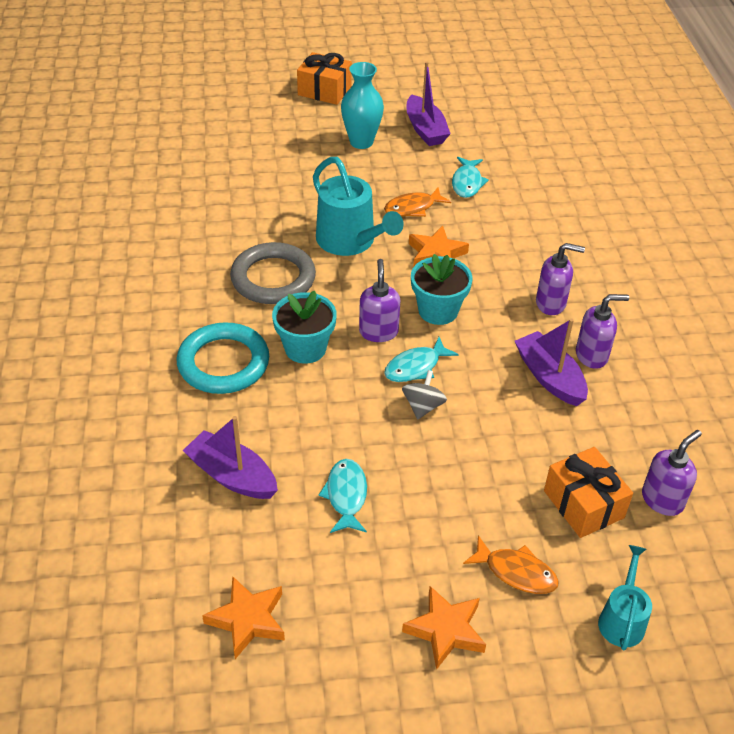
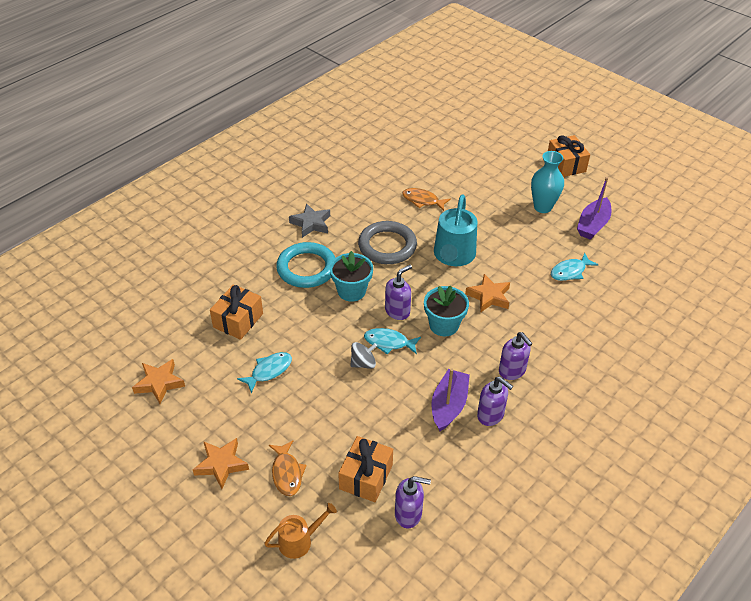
camera: 50 degrees right, 0 degrees up
purple boat [183,416,278,499] -> orange gift [210,284,263,340]
orange fish [384,187,451,217] -> orange fish moved to [402,188,451,211]
turquoise watering can [598,545,652,650] -> orange watering can [264,503,337,559]
none -> grey star [289,203,330,238]

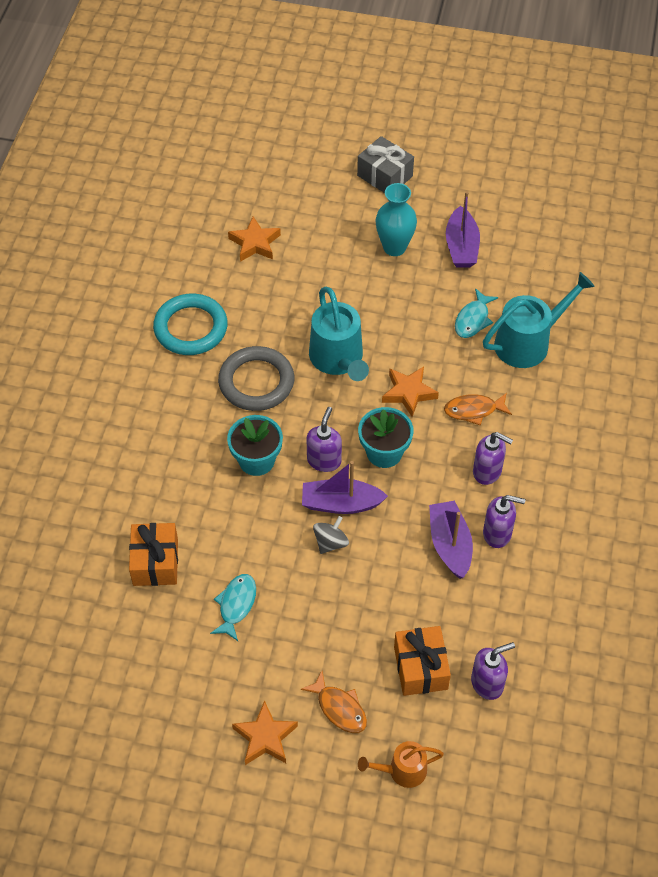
camera: 30 degrees left, 10 degrees up
orange star [132,359,185,404] -> orange star moved to [228,217,281,262]
orange watering can [264,503,337,559] -> orange watering can turned 135 degrees counterclockwise [358,741,444,788]
turquoise ring [276,242,335,288] -> turquoise ring moved to [153,294,228,355]
grey star [289,203,330,238] -> none
turquoise fish [364,328,421,354] -> purple boat [302,461,388,514]
orange fish [402,188,451,211] -> orange fish moved to [444,393,512,425]
orange gift [548,135,590,177] -> grey gift [357,136,414,193]
none -> turquoise watering can [483,272,595,368]

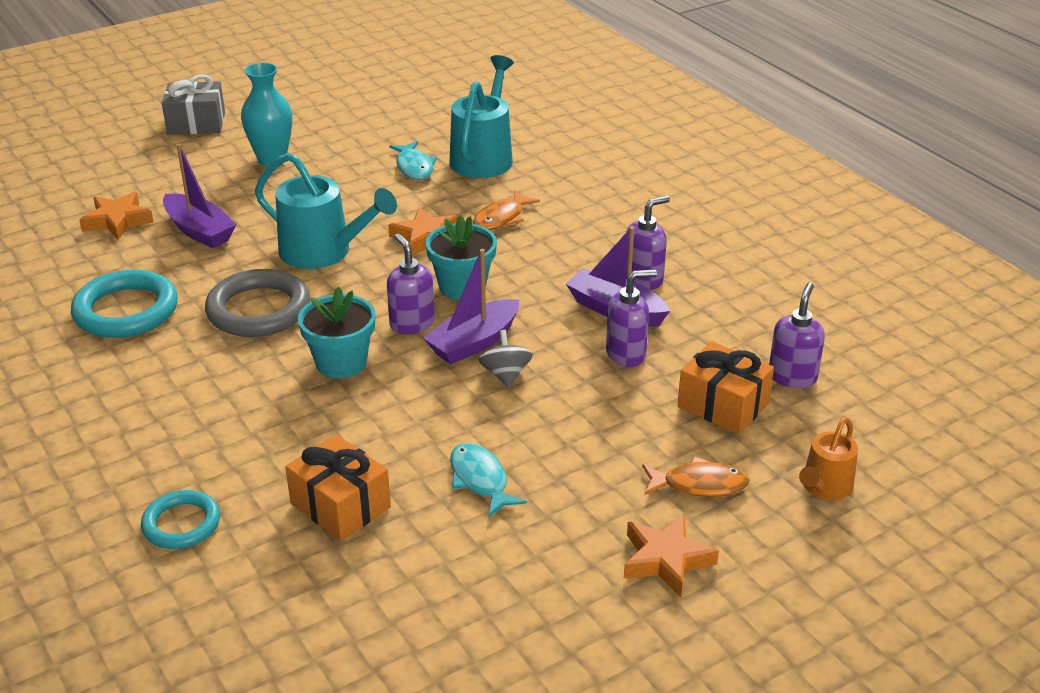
camera: 45 degrees left, 20 degrees down
purple boat [446,191,480,268] -> purple boat moved to [163,144,236,248]
purple soap dispenser [473,432,513,485] -> purple soap dispenser moved to [606,270,657,367]
none -> turquoise ring [141,490,220,549]

